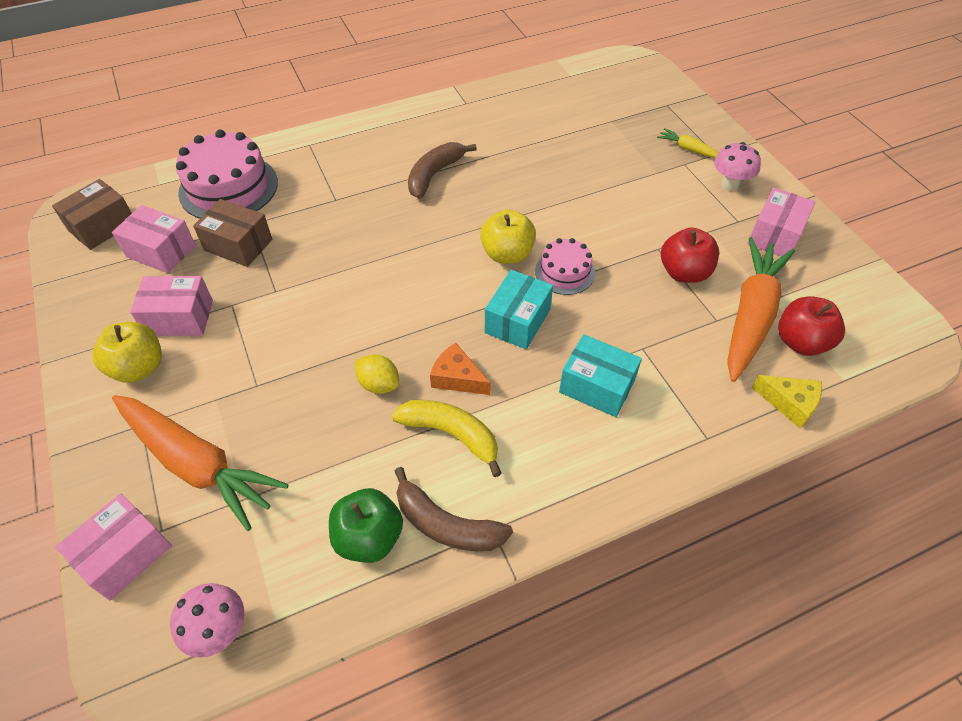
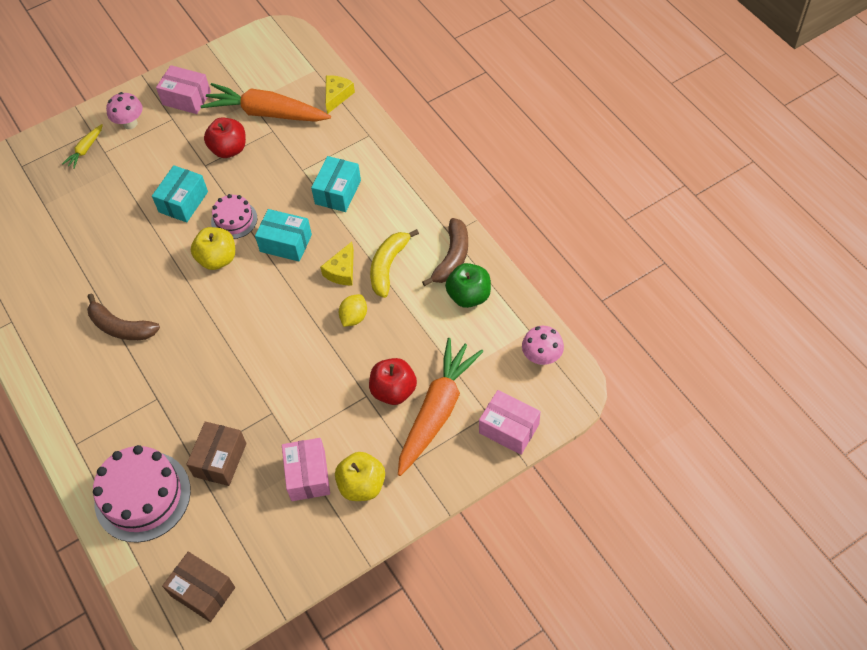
camera: 95 degrees left, 5 degrees up
pink box [112,205,196,274] -> none
orange cheese [430,343,490,395] -> yellow cheese [320,242,354,286]
red apple [778,296,845,356] -> red apple moved to [369,358,417,405]
none -> turquoise box [152,165,208,223]

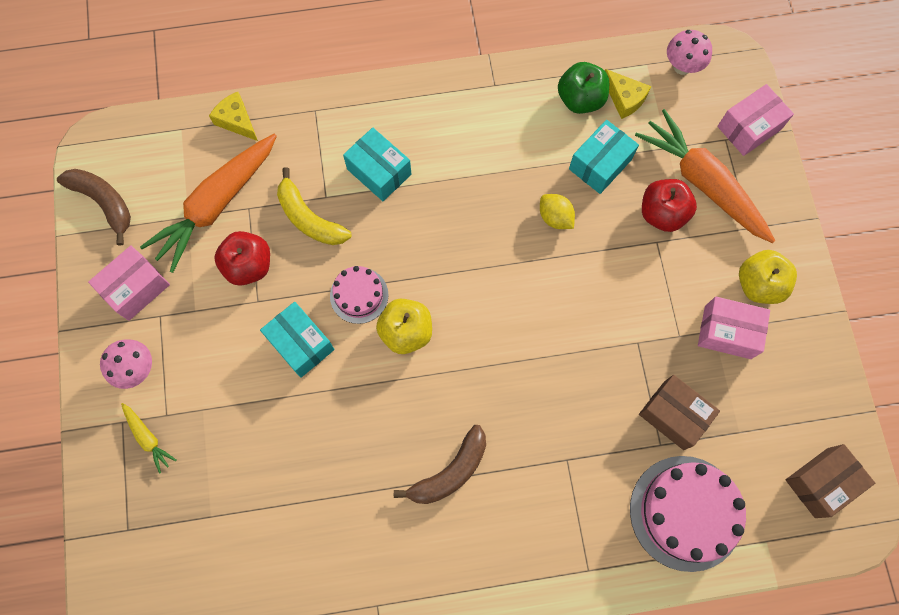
camera: 70 degrees left, 15 degrees up
turquoise box [255,209,312,262] -> turquoise box moved to [569,120,639,194]
yellow cheese [320,242,354,286] -> yellow cheese moved to [605,69,651,119]
yellow banana [370,229,419,298] -> yellow banana moved to [277,167,351,245]
brown banana [422,218,468,287] -> brown banana moved to [57,169,131,246]

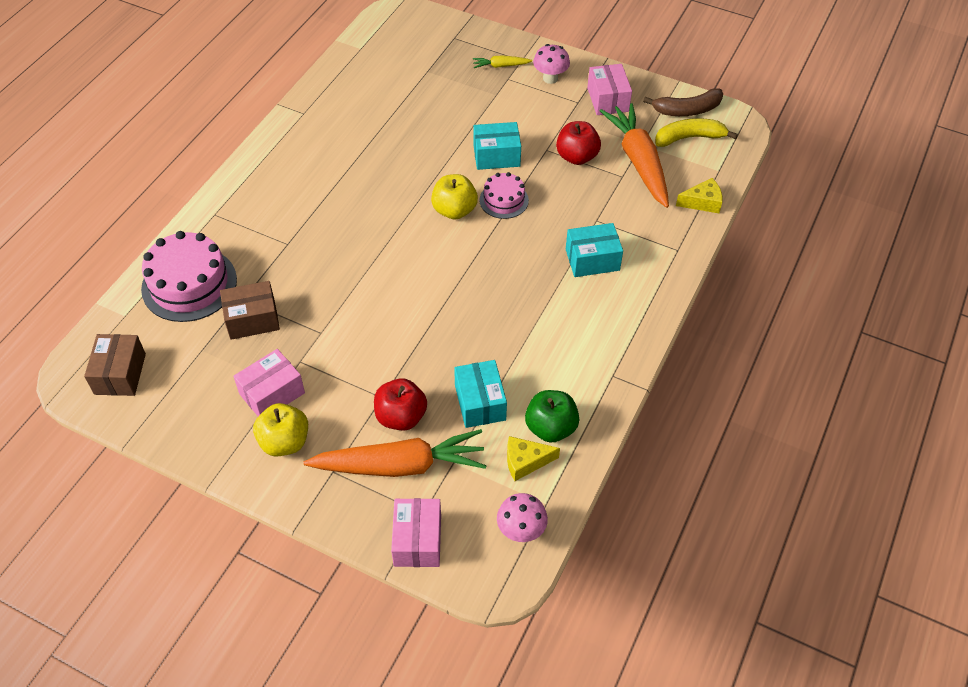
camera: 125 degrees right, 20 degrees down
yellow banana [277,167,351,245] -> yellow banana moved to [655,118,738,147]
brown banana [394,425,486,504] -> none
yellow lemon [540,194,575,229] -> none

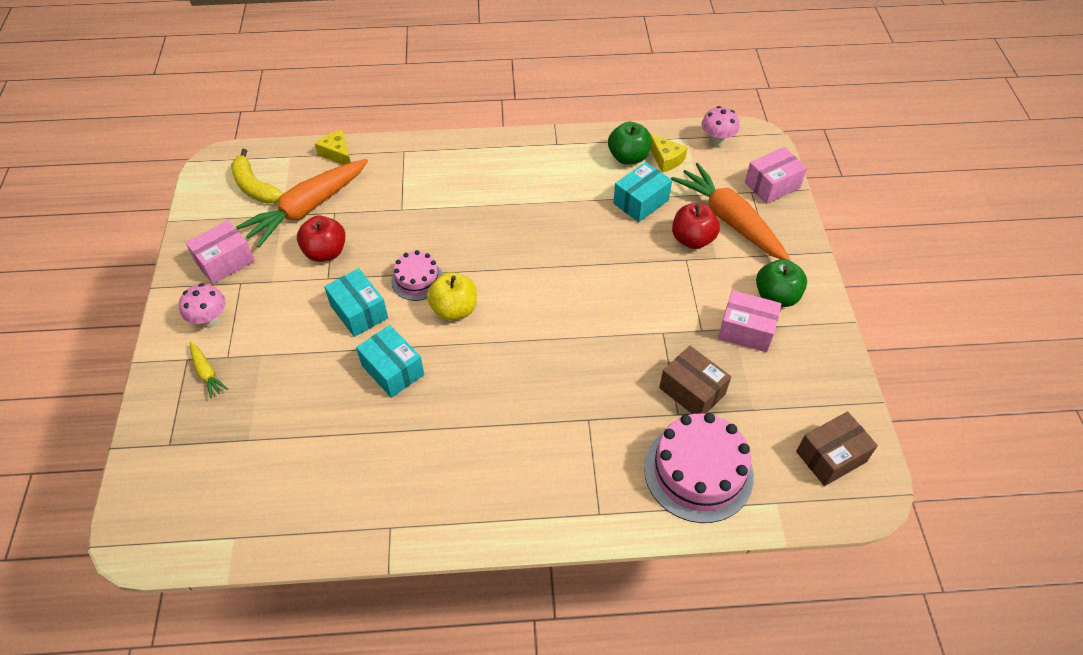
camera: 120 degrees left, 0 degrees up
yellow apple [253,403,308,457] -> green apple [756,259,807,307]
turquoise box [566,223,623,277] -> turquoise box moved to [356,325,424,398]
brown banana [643,88,723,116] -> none

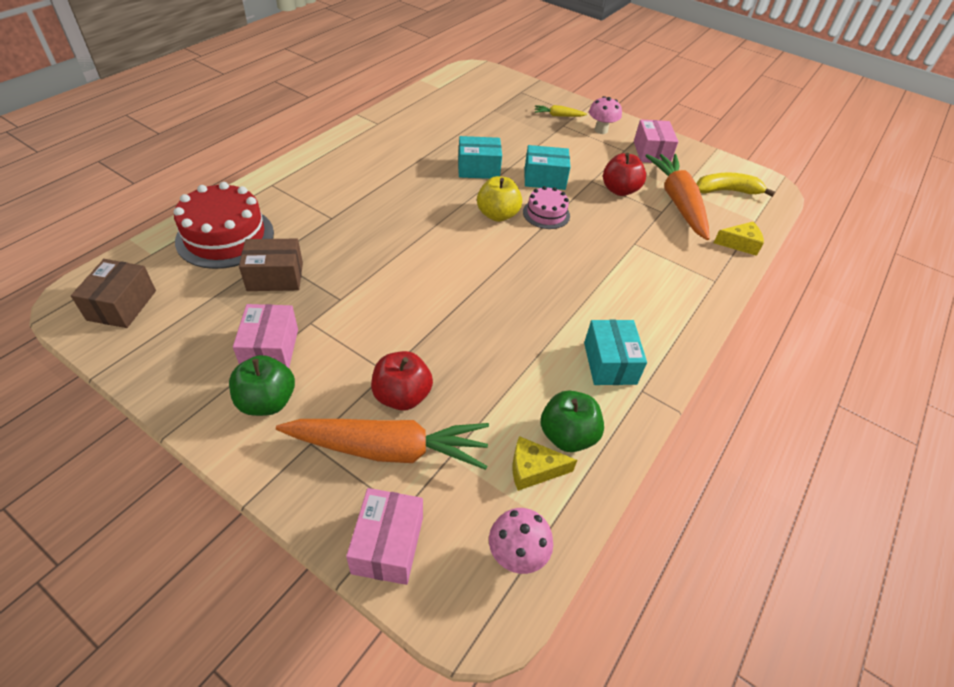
camera: 125 degrees right, 5 degrees down
turquoise box [613,162,672,222] -> turquoise box moved to [584,320,647,385]
pink cake [644,413,754,523] -> red cake [174,182,274,269]
pink box [718,290,781,352] -> pink box turned 60 degrees counterclockwise [233,304,298,368]

